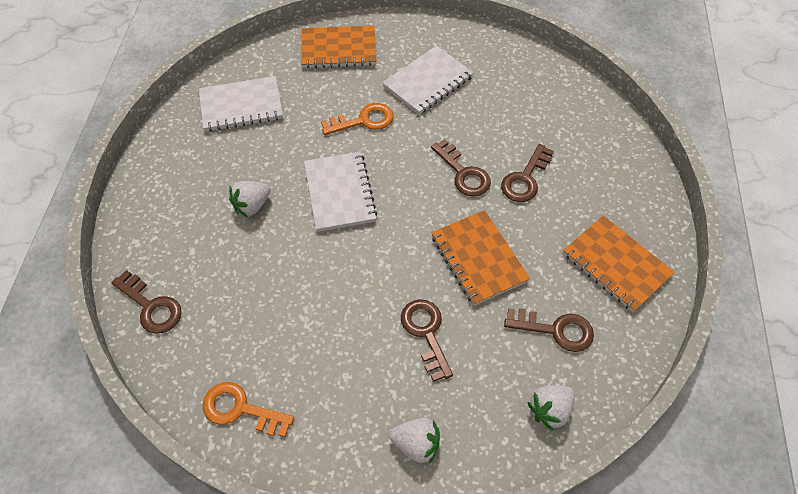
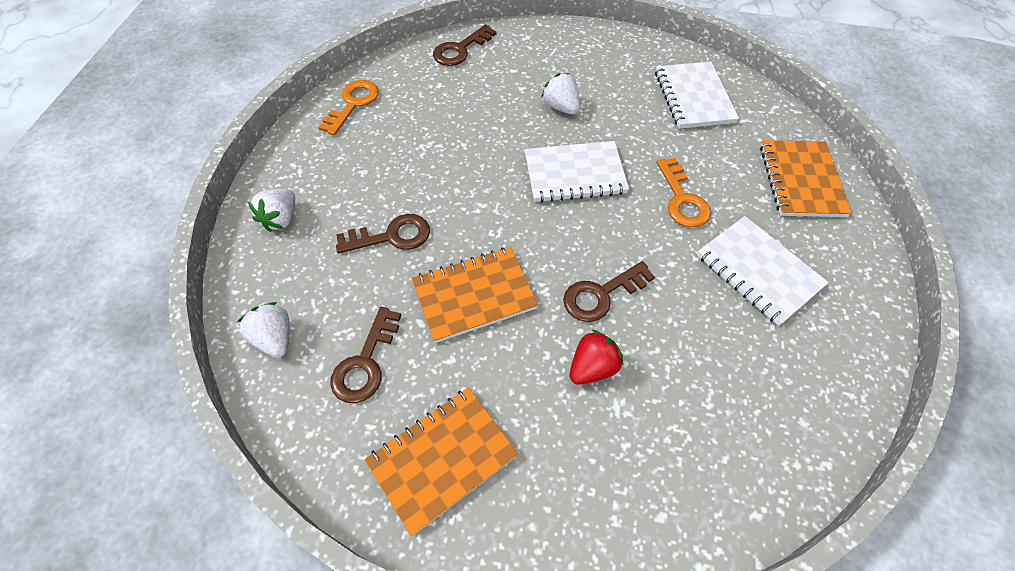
camera: 95 degrees right, 0 degrees up
brown key [501,144,554,202] -> red strawberry [570,330,623,385]

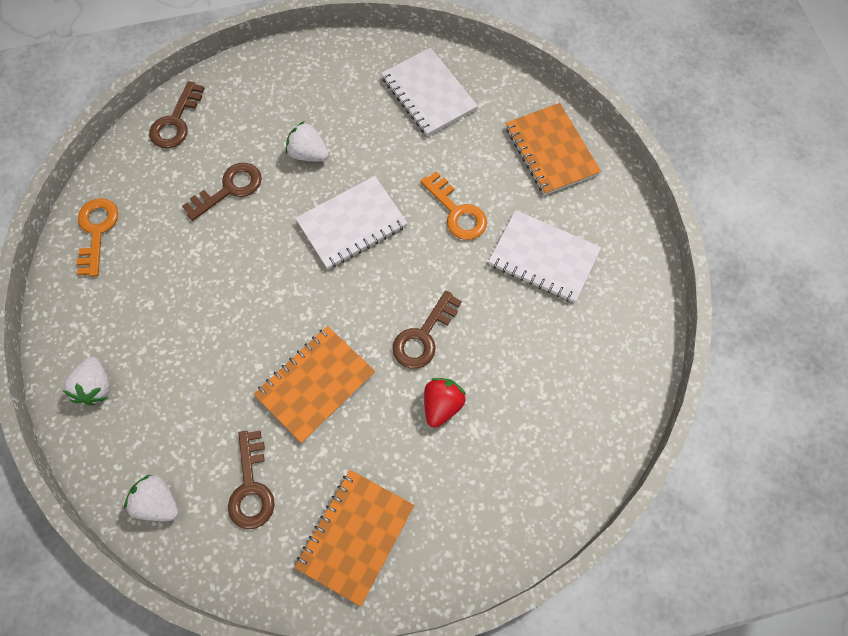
camera: 25 degrees left, 10 degrees up
brown key [336,214,430,253] -> brown key moved to [182,163,262,221]

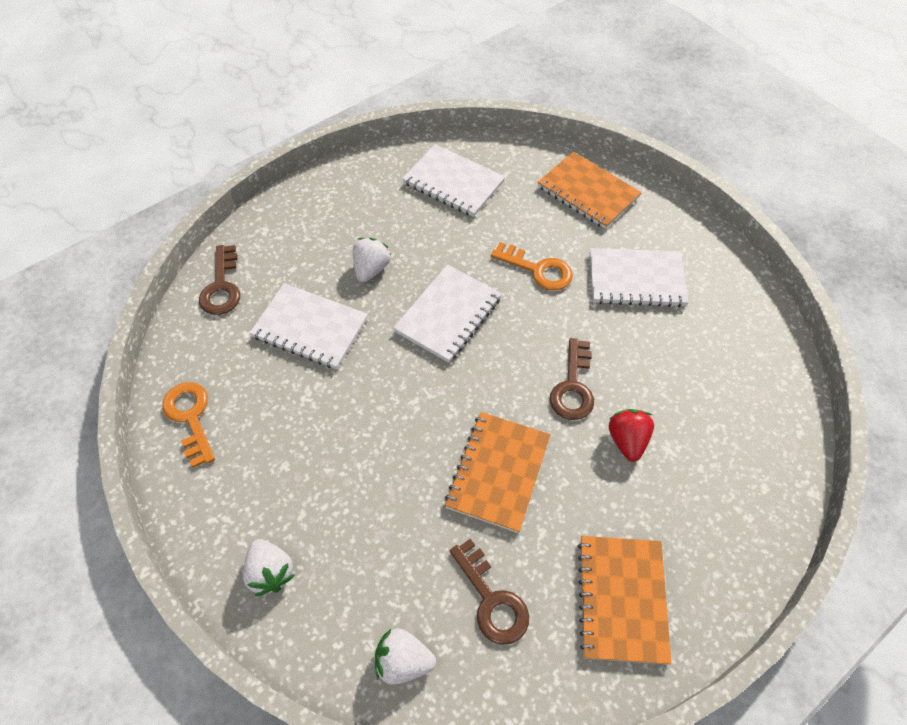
camera: 25 degrees left, 10 degrees down
brown key [182,163,262,221] -> white notebook [250,283,368,369]
white strawberry [286,121,329,161] -> white strawberry turned 105 degrees clockwise [353,238,391,282]

